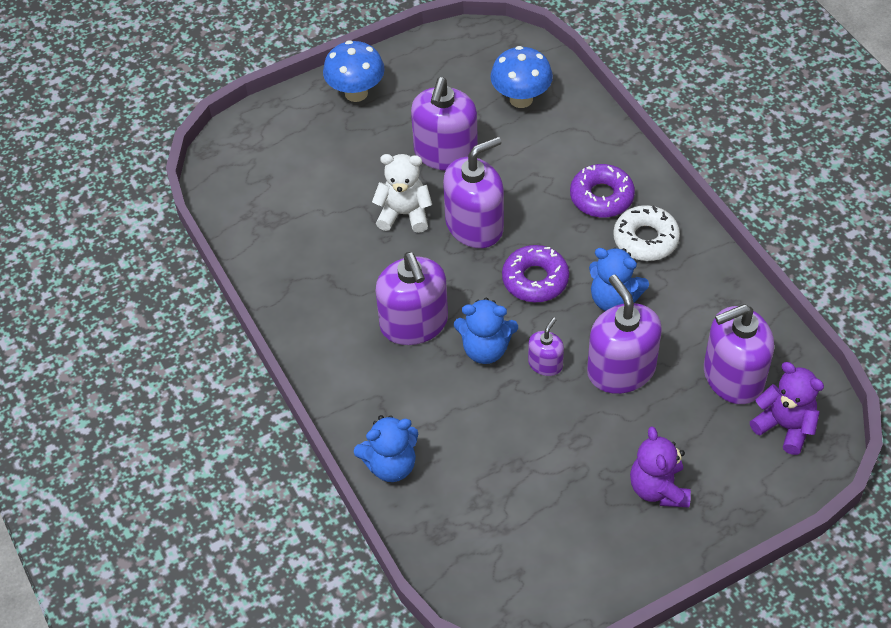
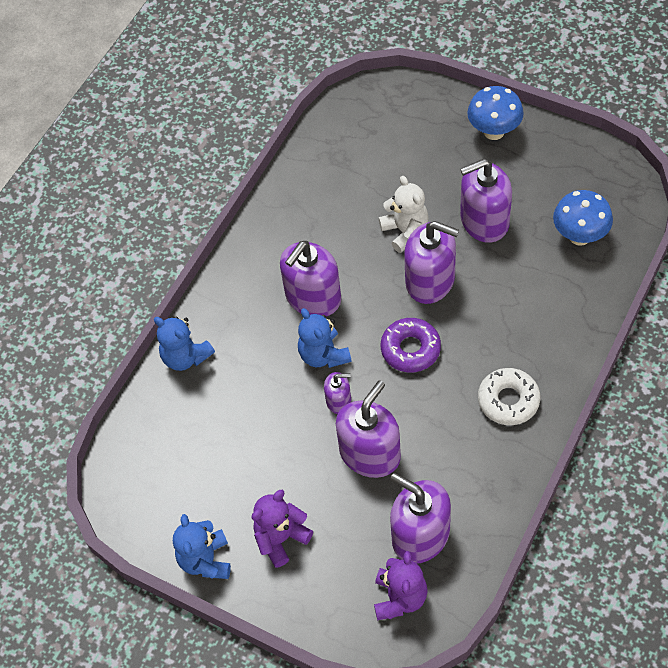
camera: 60 degrees right, 5 degrees up
purple donut [570,164,635,218] -> none
blue teddy bear [589,248,649,311] -> blue teddy bear moved to [173,514,231,579]

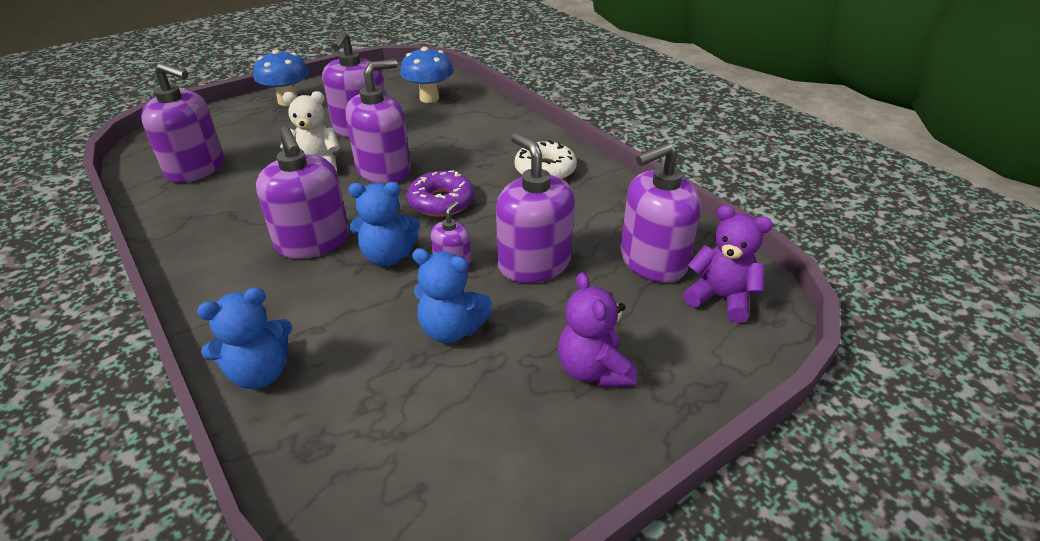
camera: 70 degrees left, 20 degrees down
blue teddy bear [173,514,231,579] -> blue teddy bear moved to [412,248,492,343]
none -> purple soap dispenser [141,62,224,183]

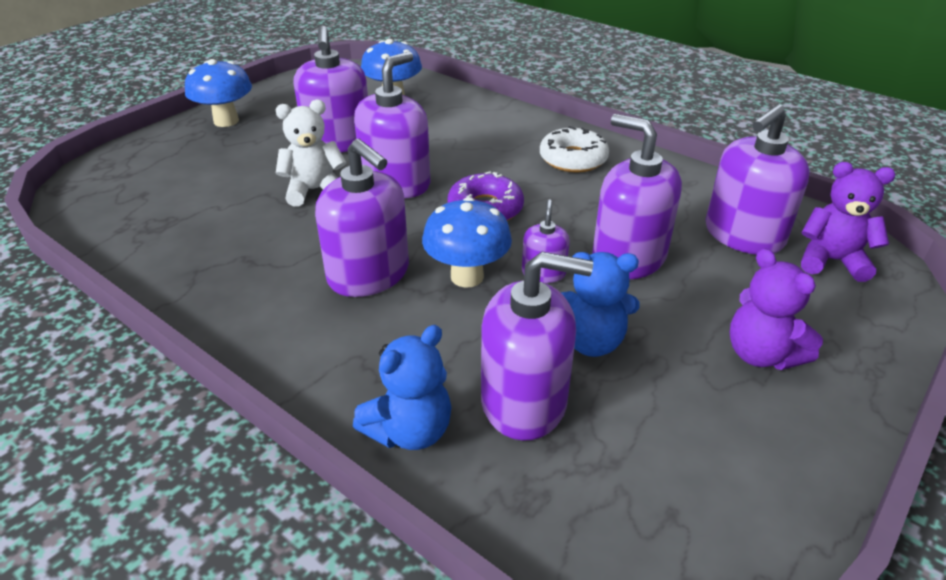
camera: 15 degrees left, 0 degrees up
purple soap dispenser [141,62,224,183] -> purple soap dispenser moved to [481,252,593,441]
blue teddy bear [348,182,420,267] -> blue mushroom [422,197,512,288]

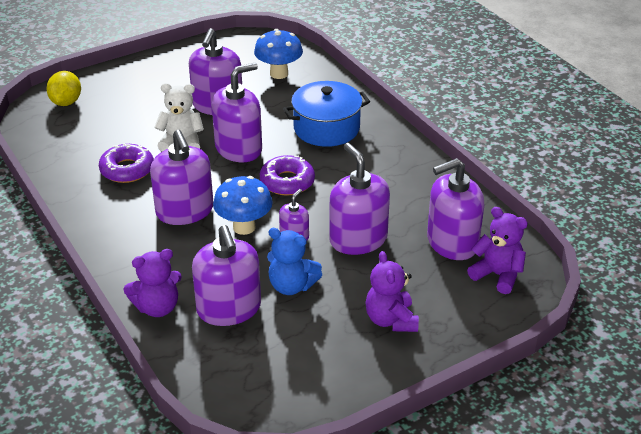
camera: 20 degrees right, 0 degrees up
blue mushroom [185,59,252,127] -> none
blue teddy bear [353,325,451,450] -> purple teddy bear [123,249,182,317]
purple soap dispenser [481,252,593,441] -> purple soap dispenser turned 45 degrees clockwise [192,225,261,326]
white donut [540,126,609,172] -> none
none -> yellow lemon [47,71,81,106]
none -> purple donut [99,144,154,183]
none -> blue pot [283,81,370,147]

